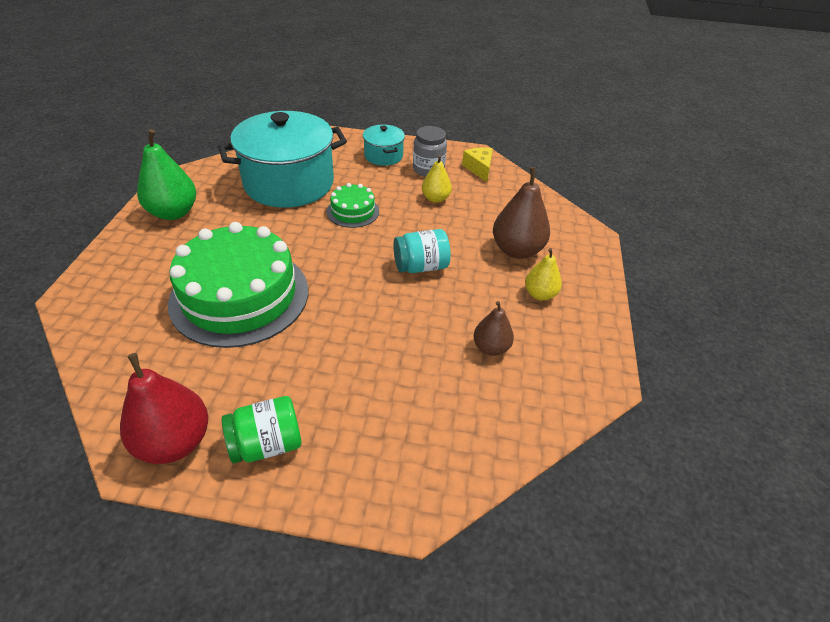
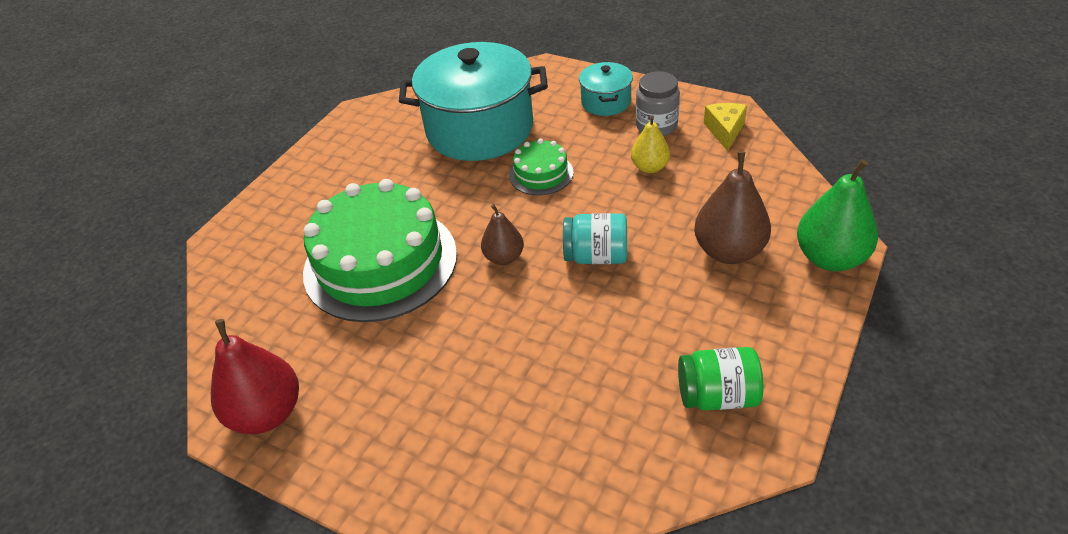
camera: 25 degrees right, 0 degrees up
green pear [137,129,196,220] -> green pear moved to [797,159,878,271]
green jar [222,396,302,463] -> green jar moved to [678,347,763,411]
brown pear [474,301,514,356] -> brown pear moved to [481,204,524,265]
yellow pear [525,248,562,301] -> none

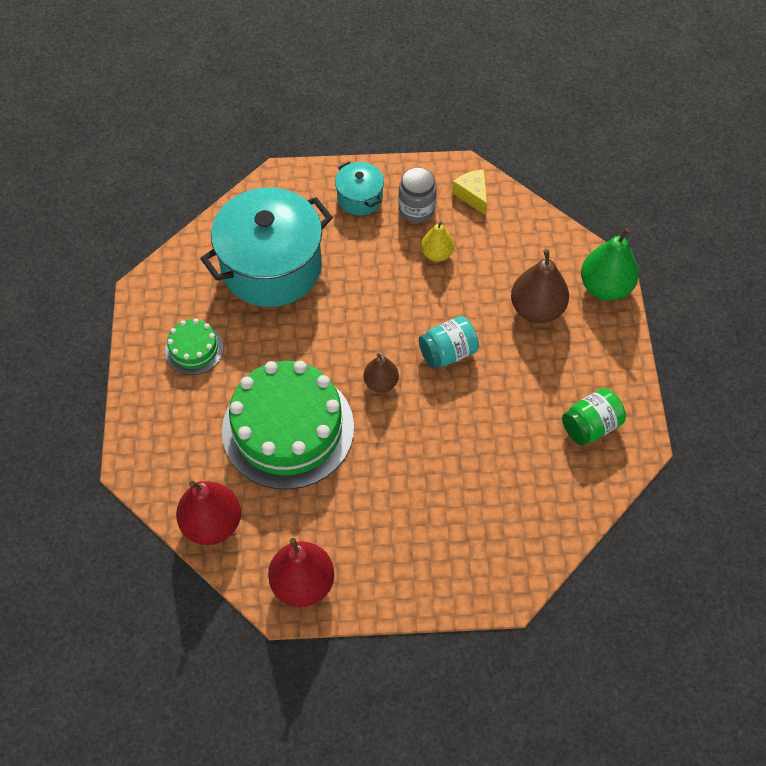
camera: 35 degrees left, 15 degrees up
green cake [509,138,574,195] -> green cake moved to [165,318,224,375]
none -> red pear [176,481,241,545]

